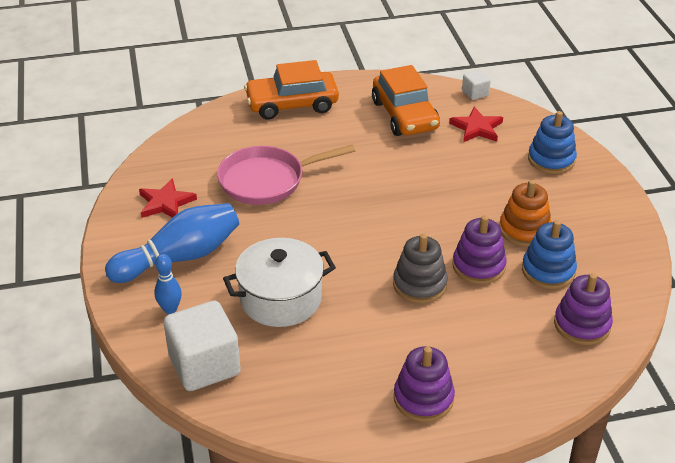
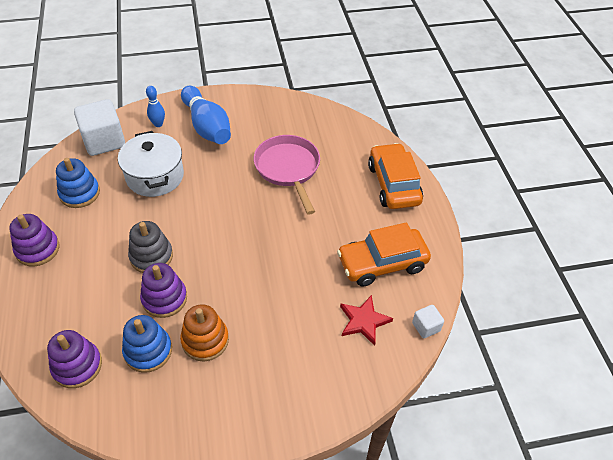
camera: 90 degrees right, 10 degrees up
red star [139,178,197,218] -> none
blue stacking toy [528,111,577,174] -> blue stacking toy moved to [56,158,100,208]

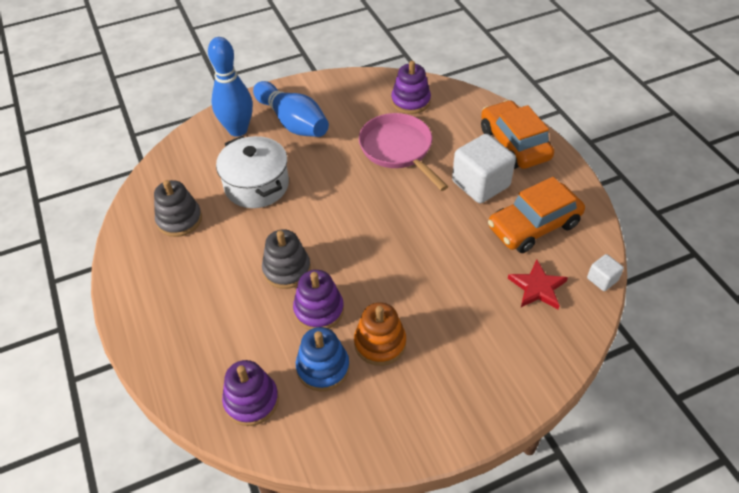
camera: 10 degrees left, 0 degrees up
purple stacking toy [9,214,59,266] -> purple stacking toy moved to [391,61,431,114]
blue stacking toy [56,158,100,208] -> grey stacking toy [154,180,202,237]
white cube [74,99,125,156] -> white cube moved to [452,134,516,203]
blue bowling pin [146,86,165,127] -> blue bowling pin [208,37,253,137], size x2.01

